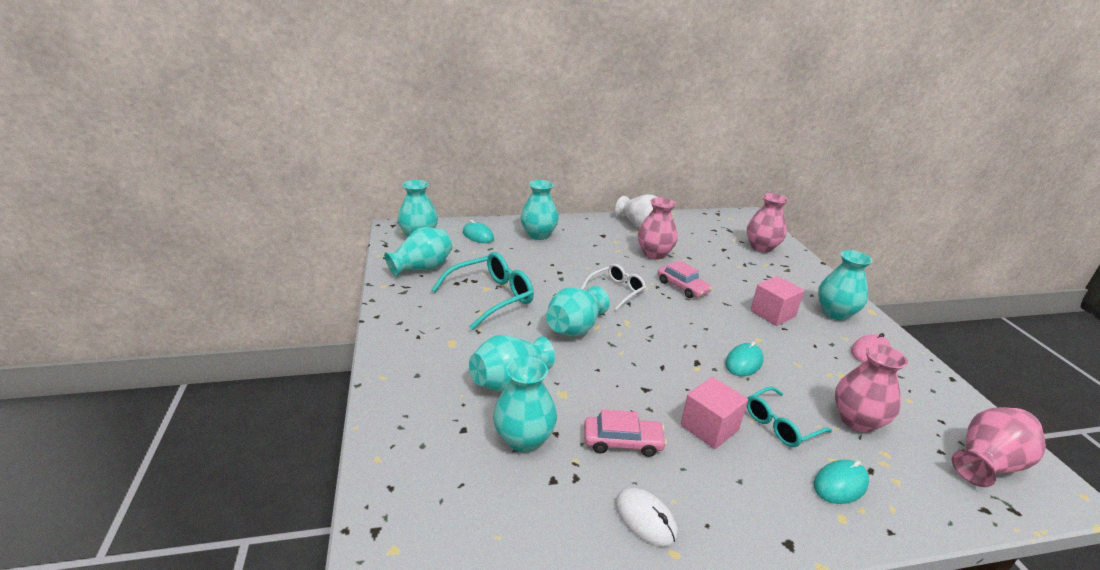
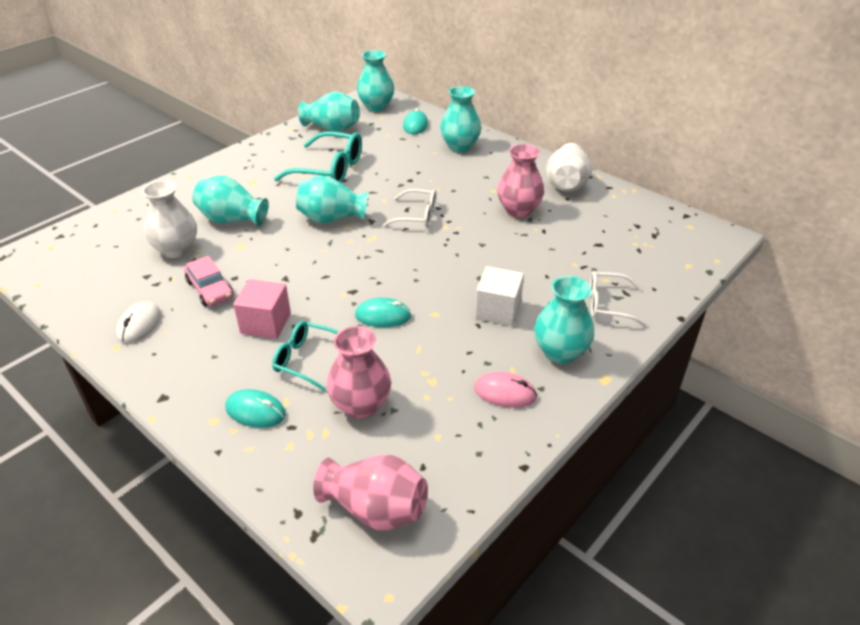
camera: 55 degrees right, 10 degrees up
turquoise vase [493,356,557,452] -> white vase [142,180,197,258]
pink car [658,260,712,298] -> none
pink vase [747,193,788,253] -> none
pink cube [750,276,804,326] -> white cube [475,266,524,326]
none -> white glasses [590,271,647,327]

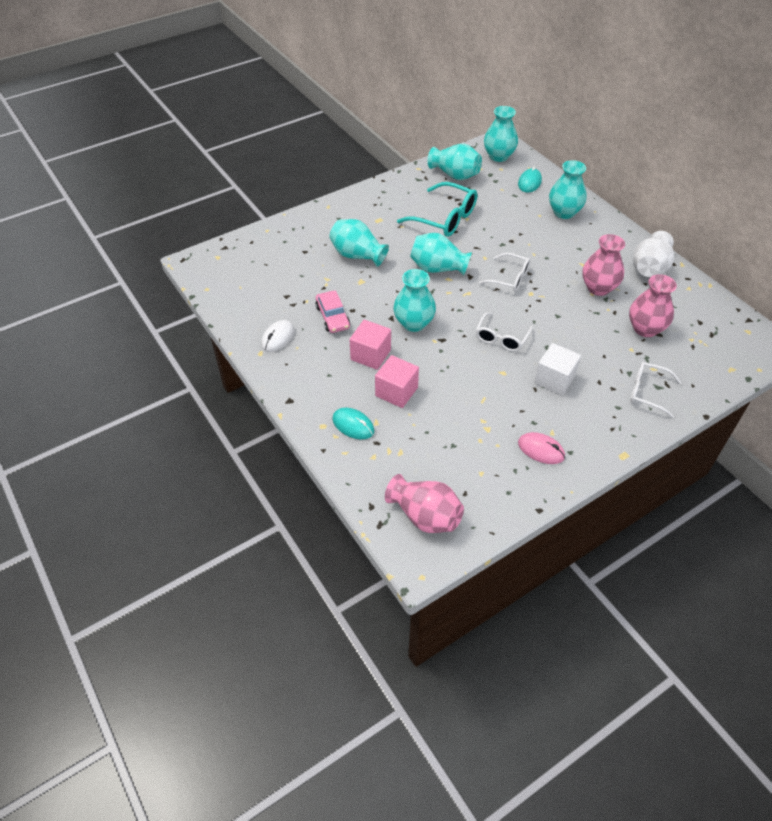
camera: 15 degrees right, 10 degrees up
white vase [142,180,197,258] -> none
turquoise glasses [272,321,339,391] -> pink cube [375,355,419,408]
pink vase [326,326,391,419] -> pink vase moved to [629,274,677,337]
turquoise mouse [355,298,411,327] -> none
turquoise vase [534,276,594,364] -> turquoise vase moved to [393,269,436,332]
none -> white glasses [476,312,533,351]

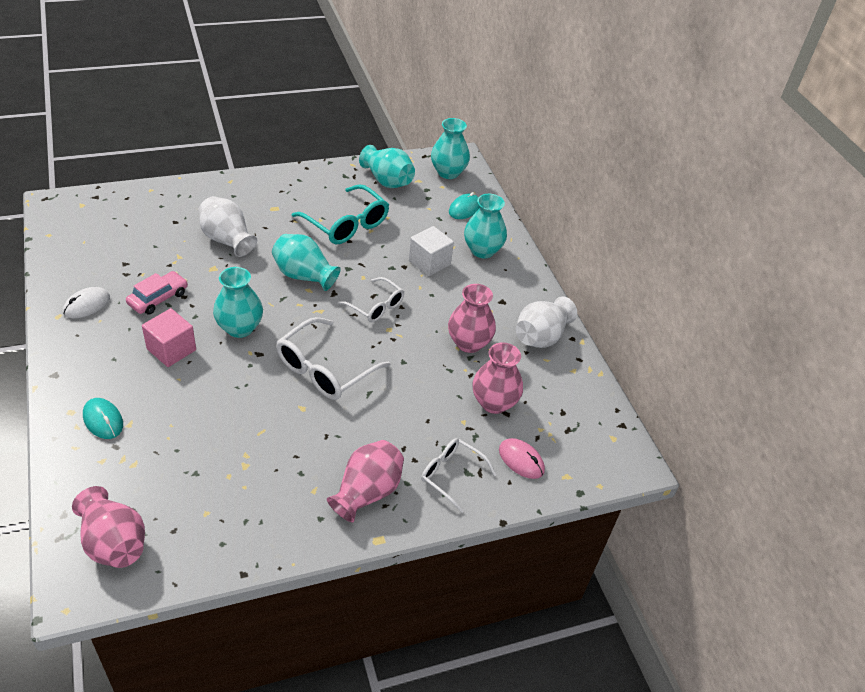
camera: 10 degrees right, 5 degrees down
pink car [315,290,350,333] -> pink car turned 135 degrees counterclockwise [126,271,188,314]
turquoise vase [329,219,389,267] -> white vase [198,196,257,257]
pink cube [375,355,419,408] -> none
white glasses [476,312,533,351] -> white glasses [276,317,391,400], size x1.60
pink mouse [518,432,565,464] -> pink mouse moved to [499,438,545,479]
white cube [534,343,581,395] -> white cube moved to [409,226,454,276]
none -> pink vase [327,440,404,522]

